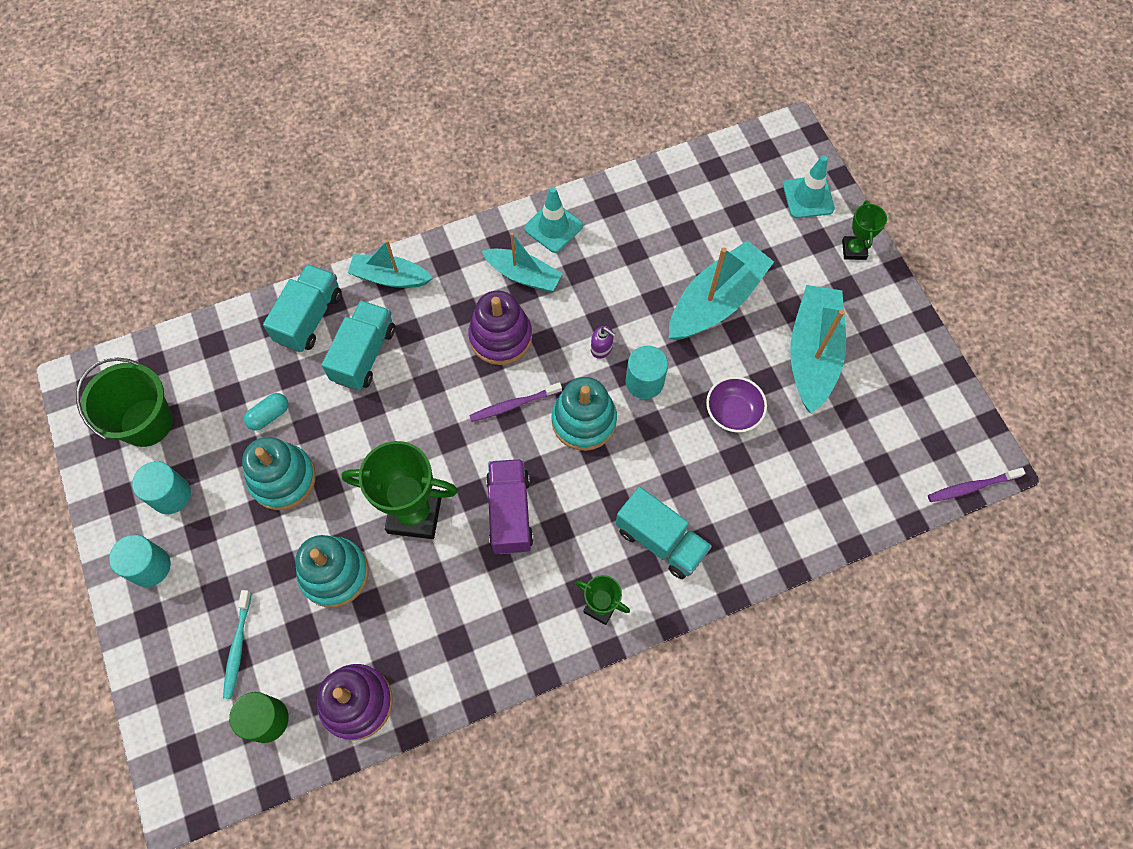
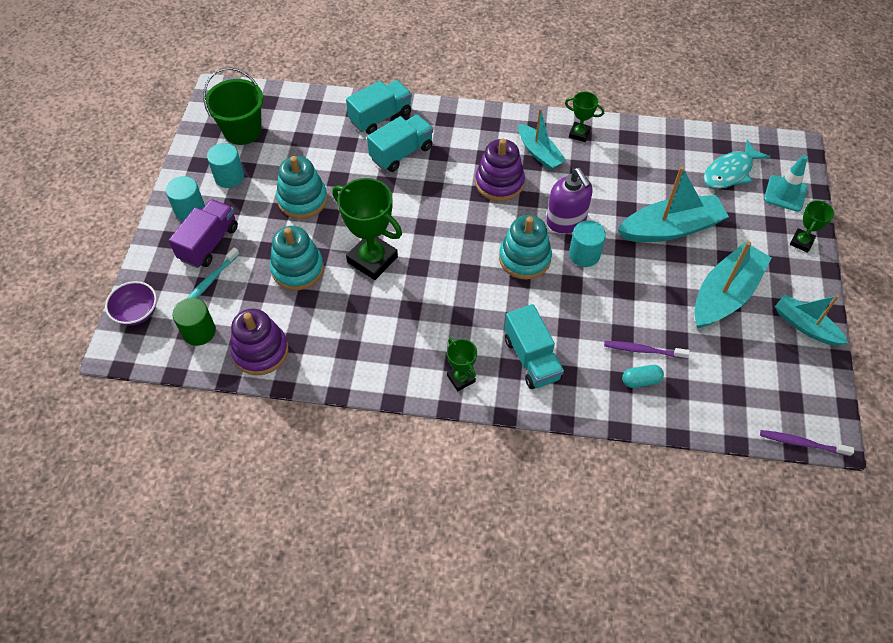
camera: 30 degrees right, 10 degrees down
turquoise capsule [244,393,288,431] -> turquoise capsule moved to [622,365,664,388]
turquoise boat [348,240,433,288] -> turquoise boat moved to [775,294,848,346]
purple toothbrush [469,382,562,422] -> purple toothbrush moved to [604,341,690,359]
purple truck [486,459,534,554] -> purple truck moved to [169,199,238,268]
turquoise traffic cone [524,187,583,253] -> green trophy [565,92,604,142]
purple soap dispenser [591,326,615,359] -> purple soap dispenser [546,168,593,233], size x2.11
purple bowl [706,376,767,432] -> purple bowl moved to [105,281,157,325]
none -> turquoise fish [703,140,770,189]

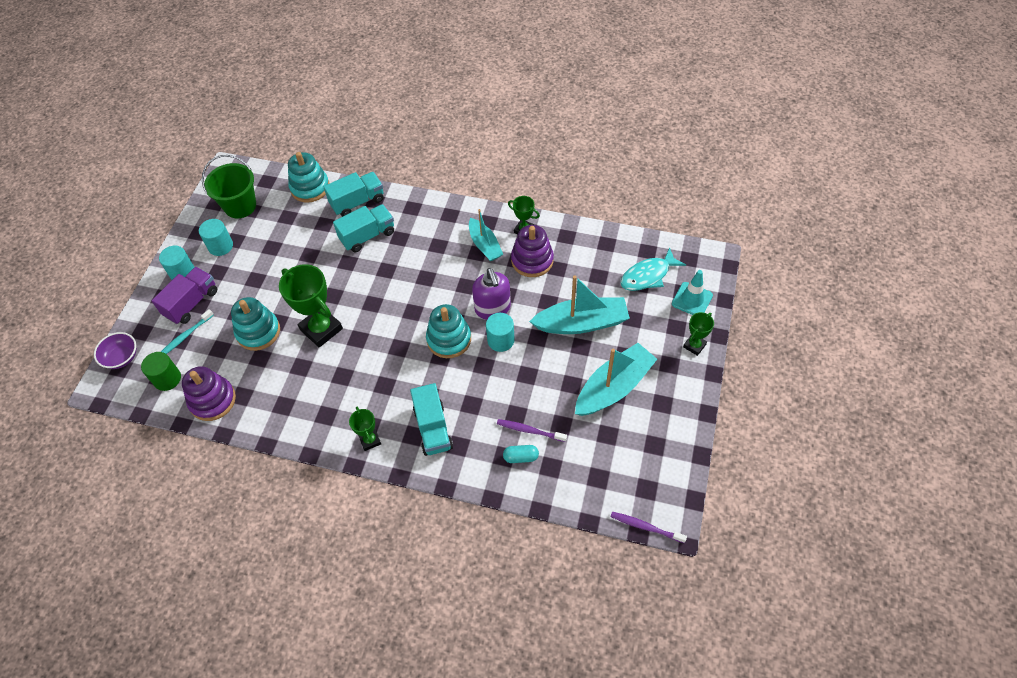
camera: 10 degrees right, 0 degrees up
turquoise stacking toy [276,156,327,219] -> turquoise stacking toy moved to [288,152,329,203]
purple stacking toy [475,139,525,201] -> purple stacking toy moved to [511,225,554,277]
turquoise boat [775,294,848,346] -> none

